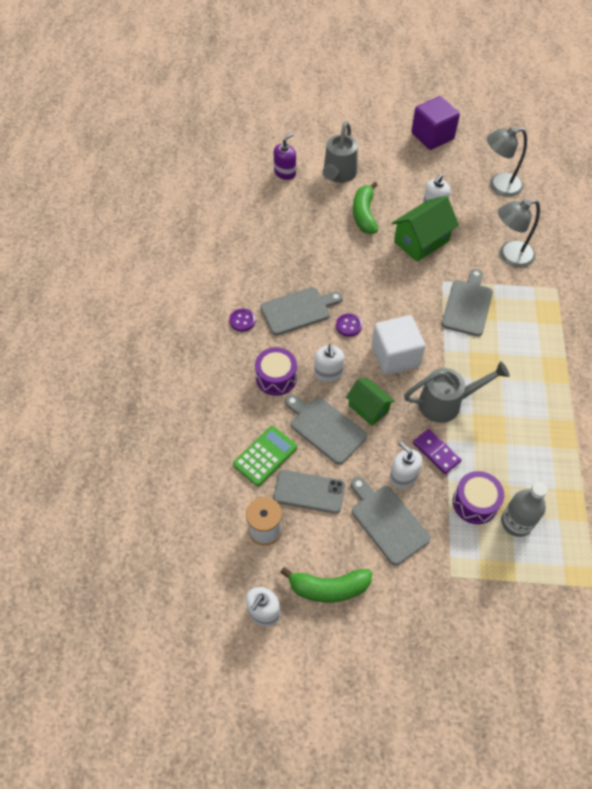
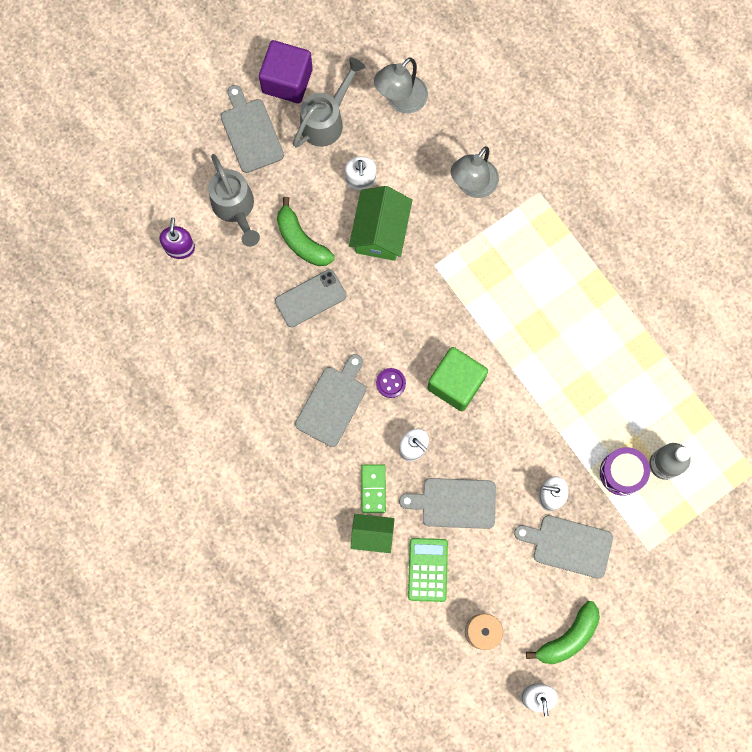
camera: 40 degrees left, 20 degrees up
purple button [229,309,256,332] -> none
purple drum [255,347,297,396] -> green domino [361,464,386,513]
grey phone [274,470,345,514] -> grey phone moved to [275,269,346,327]
green house [346,378,395,426] -> green house moved to [350,514,394,553]
white cube [371,315,425,375] -> green cube [427,347,488,411]
grey watering can [404,361,510,423] -> grey watering can moved to [293,57,365,148]
purple domino [413,429,462,474] -> none
grey cutting board [442,269,493,336] -> grey cutting board moved to [221,85,284,173]

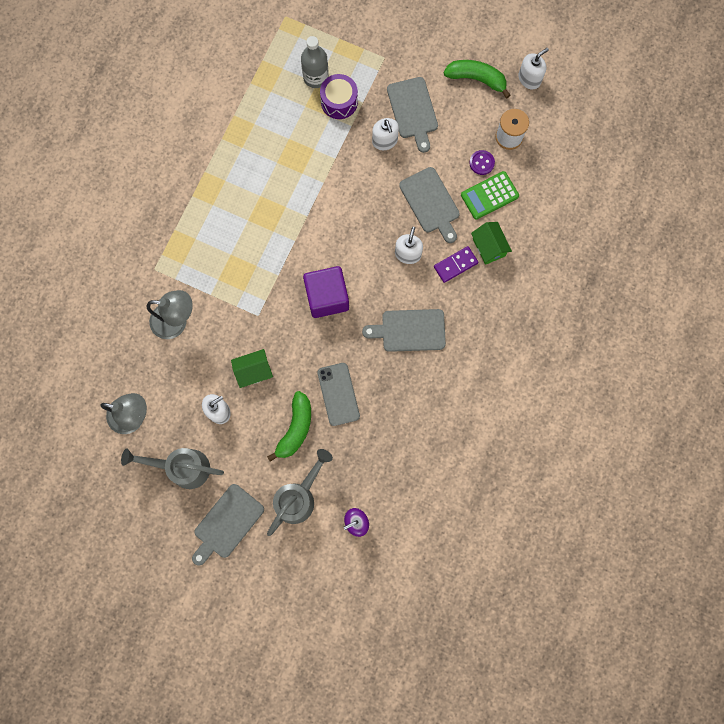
camera: 120 degrees left, 0 degrees up
purple cube [259,40,313,103] -> purple cube moved to [303,266,349,318]
grey phone [275,269,346,327] -> grey phone turned 45 degrees clockwise [317,363,360,426]
green house [349,186,413,261] -> green house [231,349,273,388], size x0.64
green domino [361,464,386,513] -> purple domino [434,246,478,283]
purple button [376,368,406,398] -> purple button moved to [469,150,495,175]
green cube [427,347,488,411] -> none

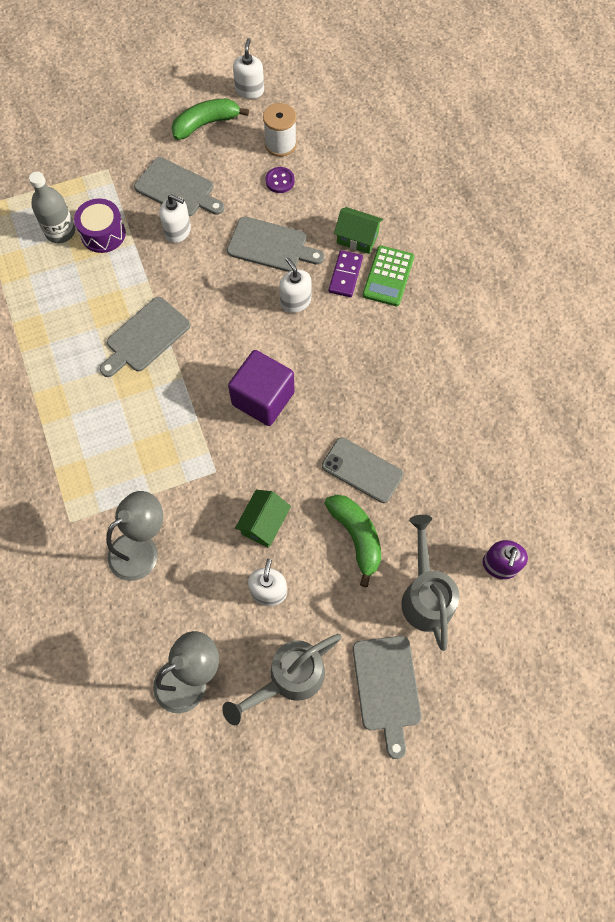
camera: 45 degrees left, 10 degrees down
grey cutting board [362,309,446,352] -> grey cutting board moved to [100,297,191,377]
green calculator [461,171,519,220] -> green calculator moved to [363,245,414,306]

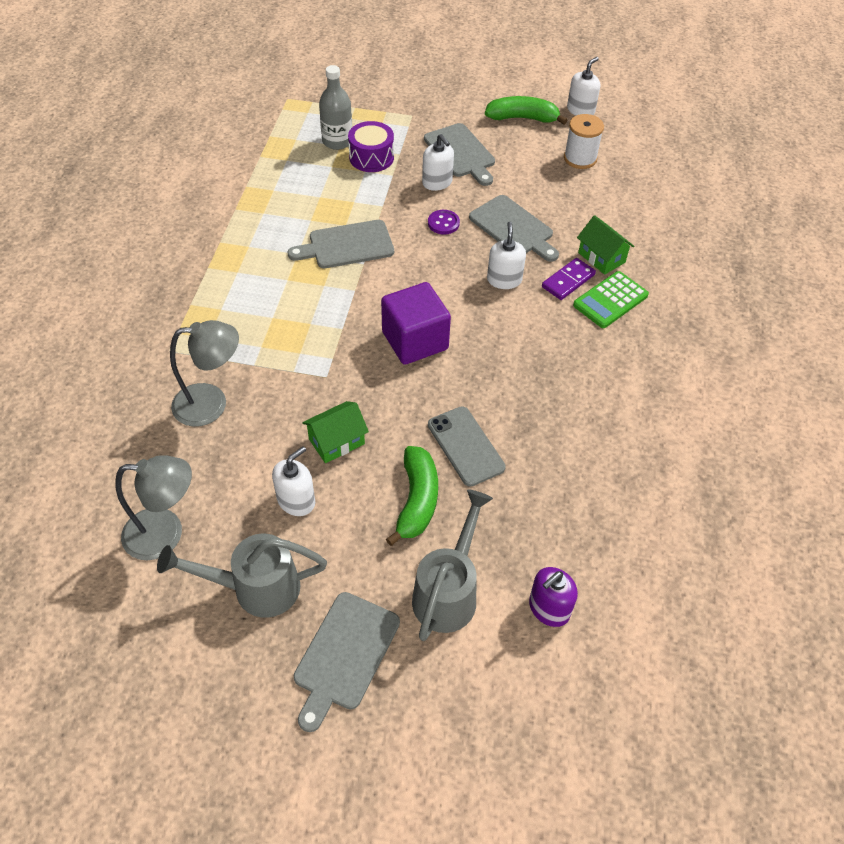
camera: 30 degrees right, 15 degrees down
purple button [265,167,295,193] -> purple button moved to [428,210,460,235]

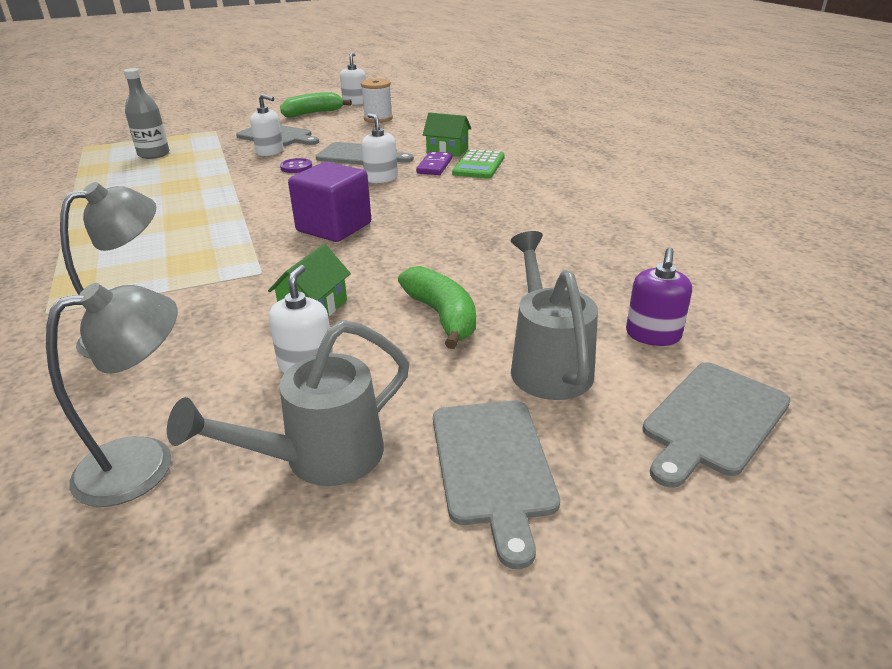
camera: 30 degrees left, 20 degrees down
grey cutting board [288,220,394,268] -> grey cutting board moved to [642,362,791,488]
purple drum [348,121,394,172] -> none
grey phone [428,406,506,487] -> none

